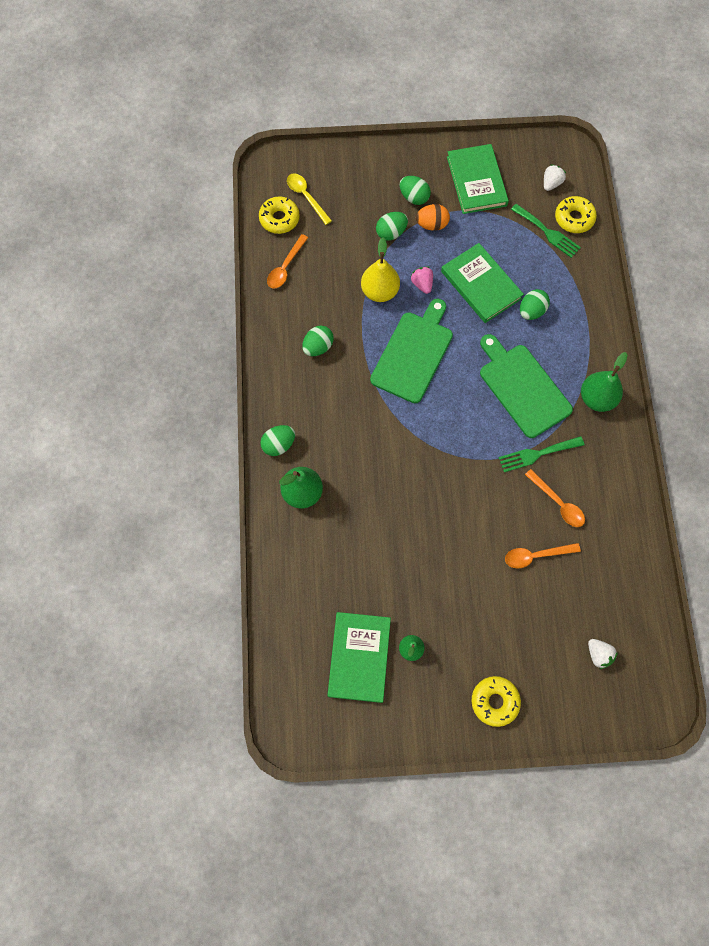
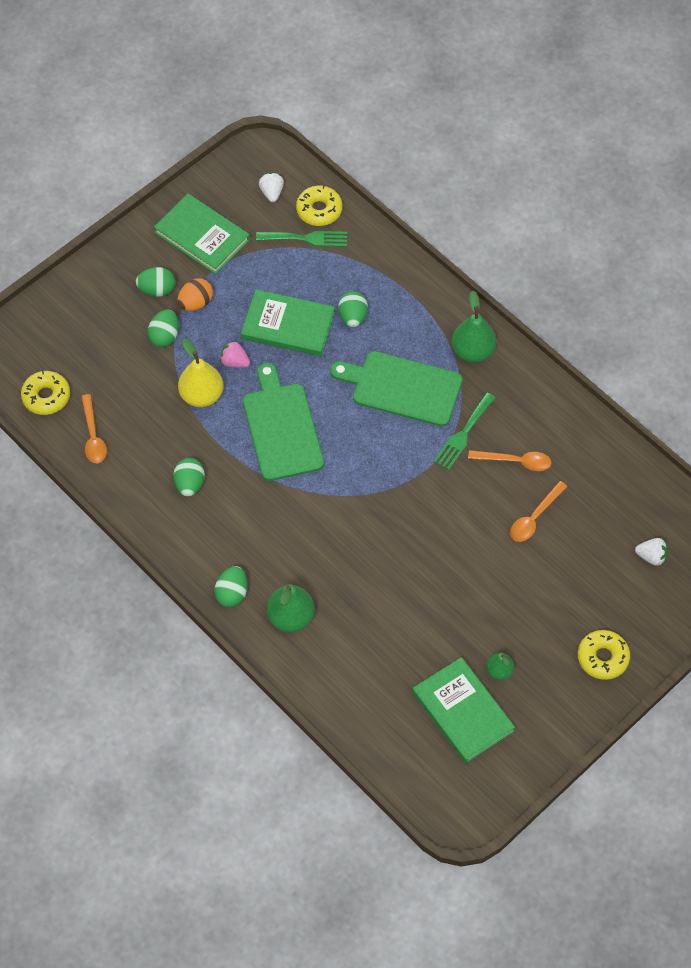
camera: 40 degrees left, 10 degrees down
yellow spoon [287,173,332,225] -> none

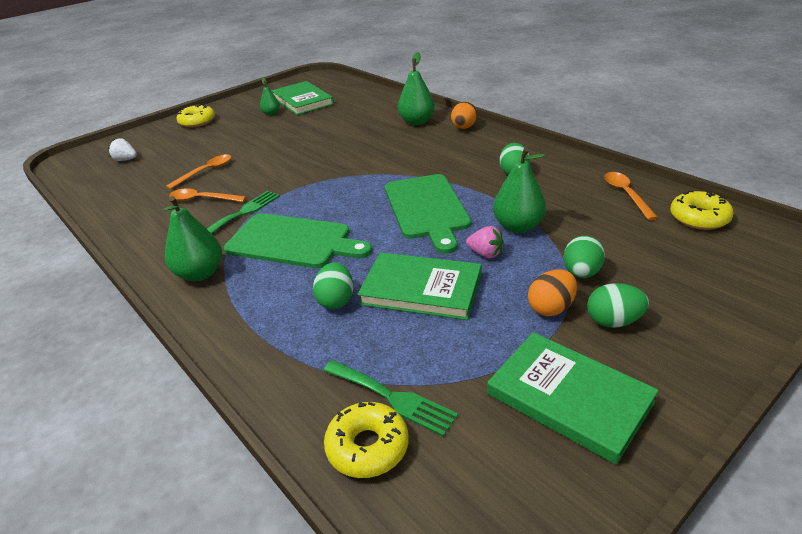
camera: 175 degrees left, 25 degrees down
yellow pear [178,339,224,407] -> green pear [493,147,546,233]
green egg [214,566,248,607] -> orange egg [451,102,477,129]
green fork [256,231,347,247] -> green fork turned 150 degrees counterclockwise [323,360,458,437]
white strawberry [259,173,284,202] -> none

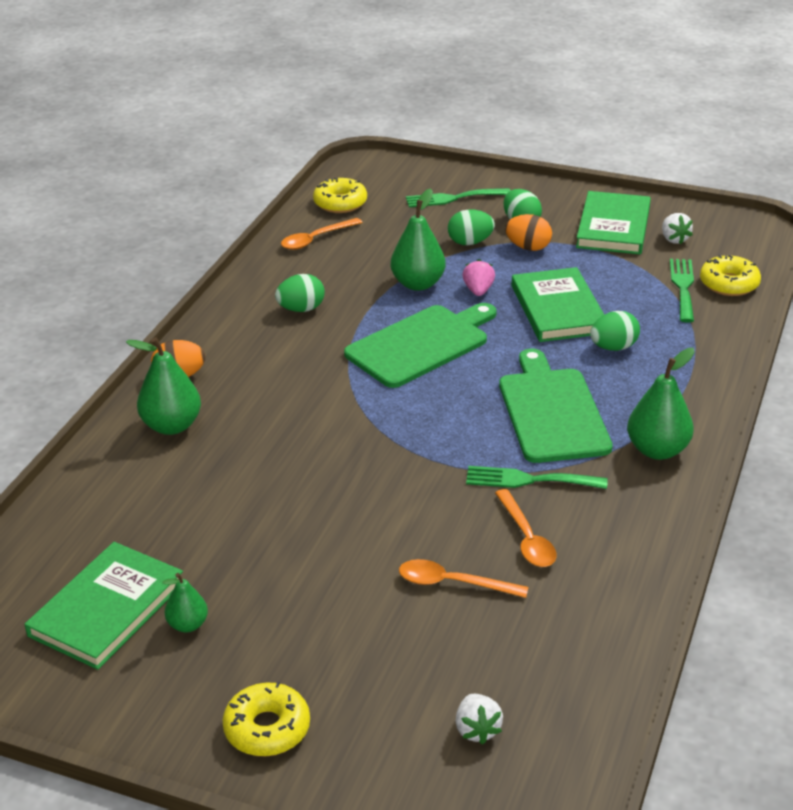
camera: 120 degrees left, 0 degrees up
none -> green fork [406,188,511,207]
none -> white strawberry [662,213,693,244]

